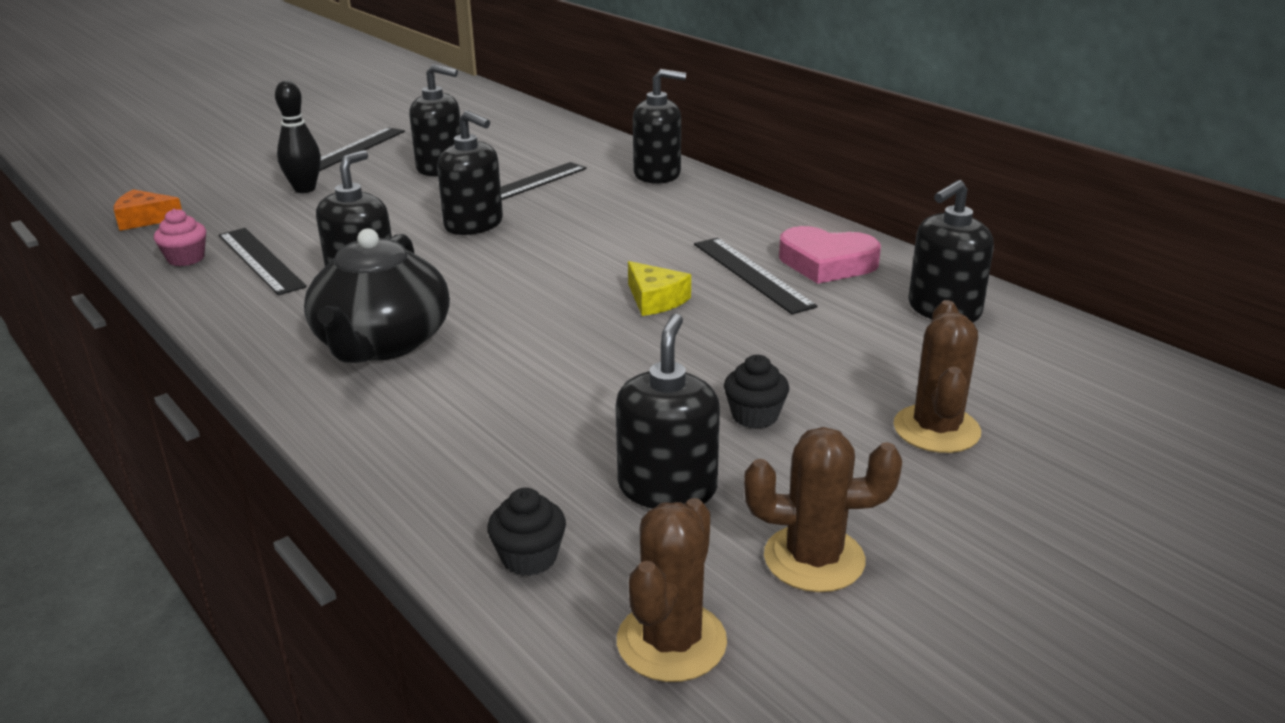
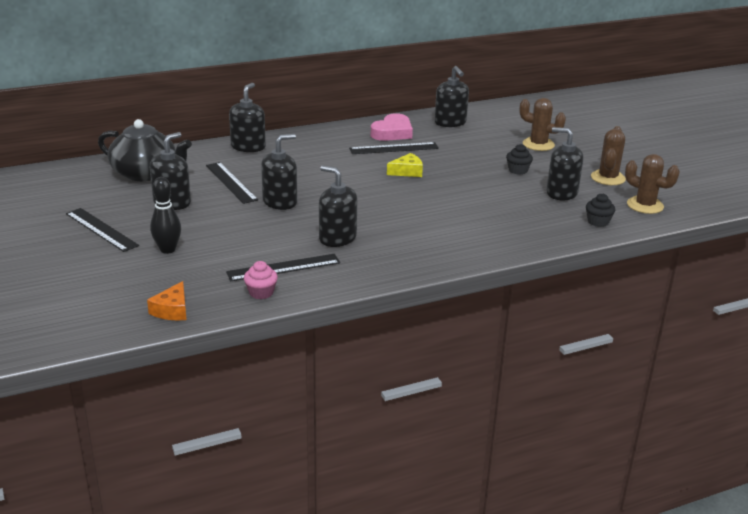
camera: 75 degrees left, 0 degrees up
black teapot [304,228,450,363] -> black teapot moved to [98,119,192,181]

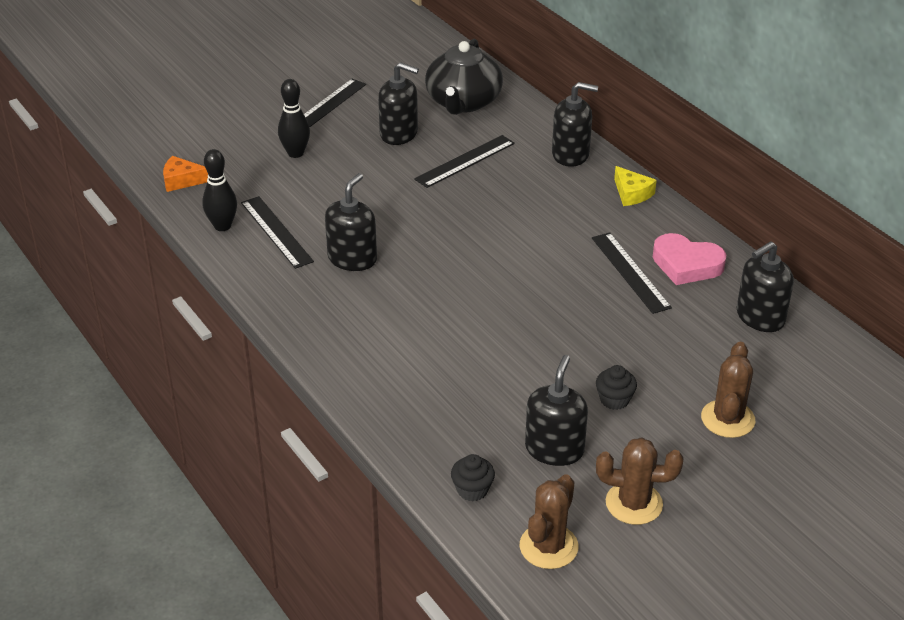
camera: 80 degrees right, 10 degrees up
pink cupcake [244,261,278,299] -> black bowling pin [202,149,237,231]
black soap dispenser [261,134,297,210] -> none
yellow cheese [387,153,423,177] -> yellow cheese moved to [614,166,657,206]

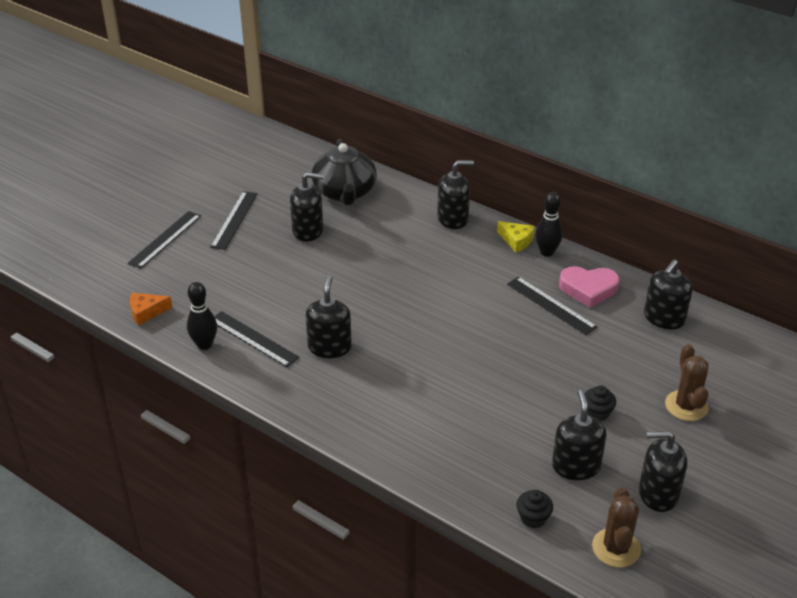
camera: 20 degrees left, 0 degrees up
black bowling pin [278,79,310,158] -> black bowling pin moved to [535,192,563,257]
black ruler [414,135,515,188] -> black ruler moved to [128,211,201,269]
brown cactus [596,437,683,525] -> black soap dispenser [639,431,687,512]

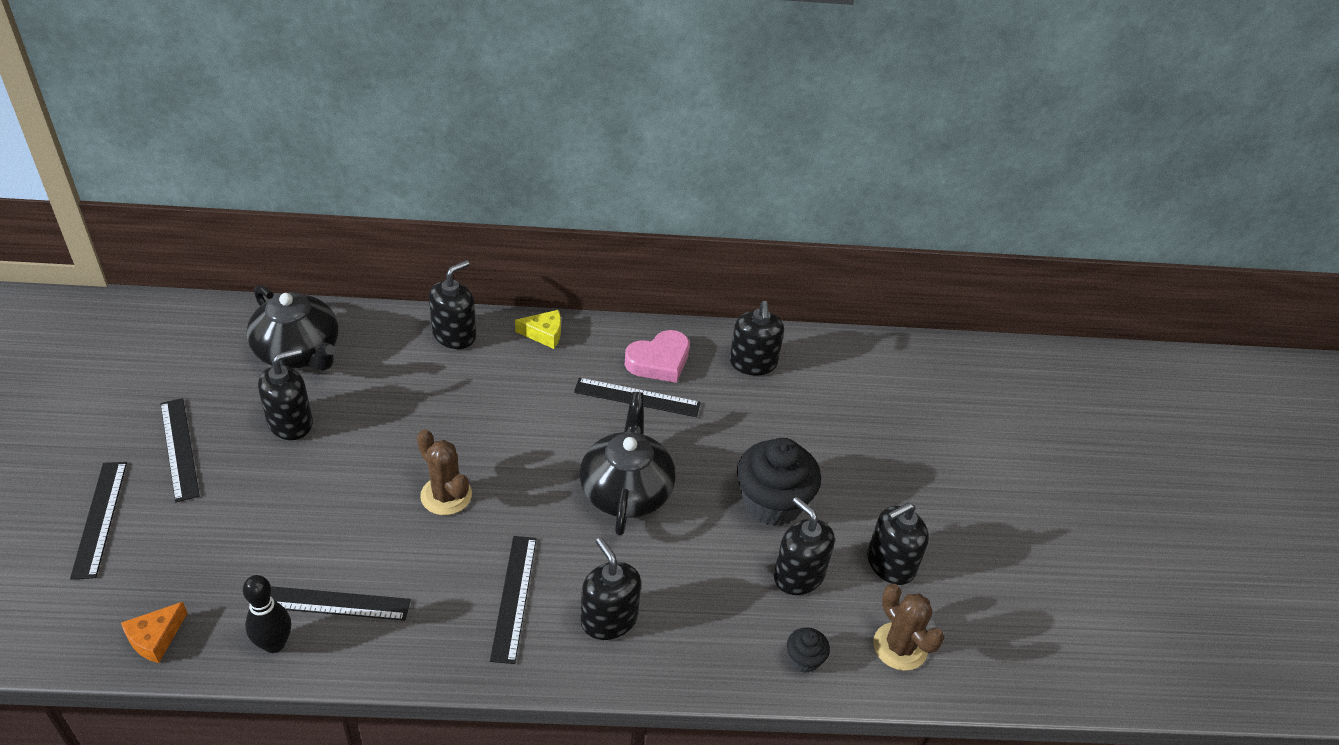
camera: 40 degrees left, 5 degrees up
black soap dispenser [306,275,352,358] -> black soap dispenser moved to [581,537,641,640]
black bowling pin [535,192,563,257] -> none
black cupcake [585,385,616,421] -> black cupcake [737,438,821,526], size x2.16
brown cactus [665,344,709,421] -> brown cactus moved to [417,429,472,515]
none -> black ruler [490,536,536,664]
none -> black teapot [580,392,676,536]

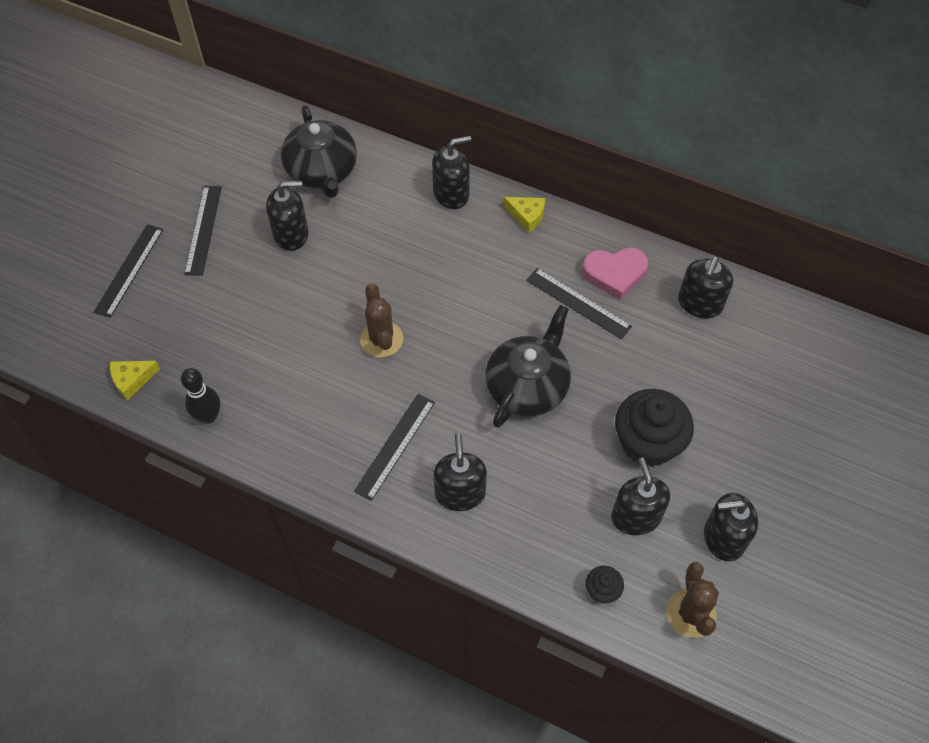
camera: 30 degrees right, 15 degrees up
orange cheese [121,602,187,663] -> yellow cheese [110,361,160,401]
black ruler [270,586,411,621] -> none

